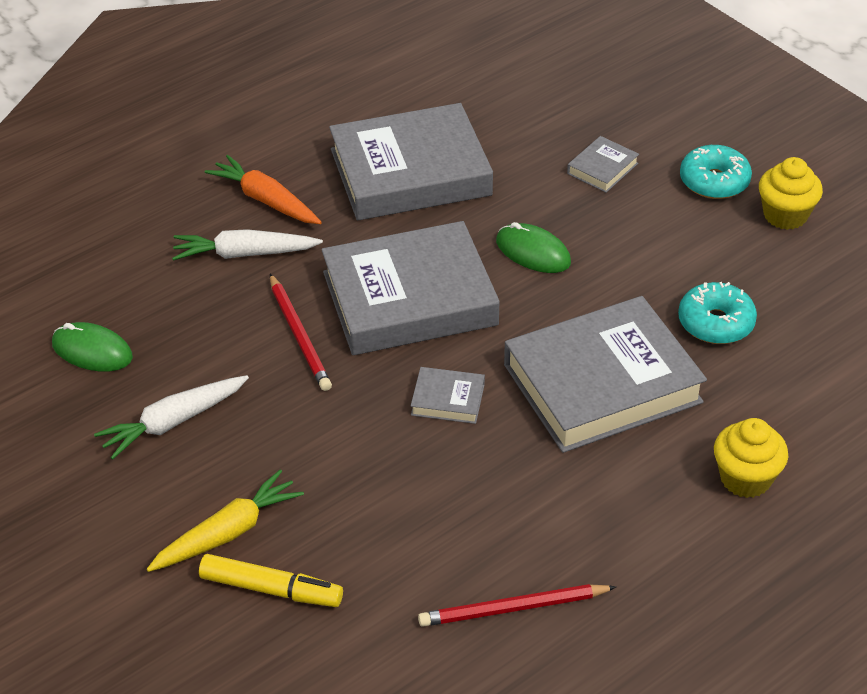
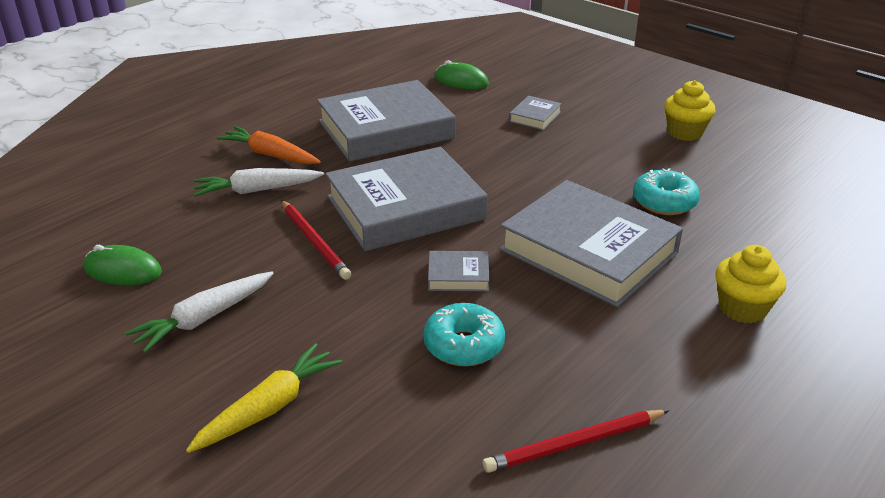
camera: 10 degrees left, 10 degrees down
yellow marker [199,554,343,607] -> none
green mouse [496,222,571,273] -> green mouse moved to [435,60,489,89]
grey book [504,296,707,453] -> grey book turned 75 degrees clockwise [499,180,683,307]
turquoise donut [680,145,752,199] -> turquoise donut moved to [423,303,505,366]

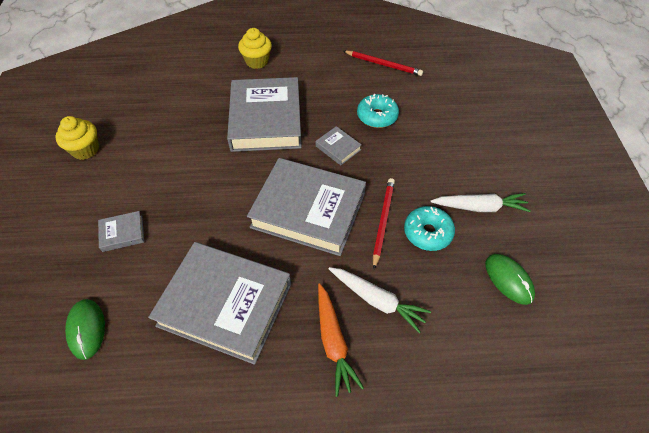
camera: 135 degrees left, 20 degrees up
yellow carrot [186,343,342,453] -> none
turquoise donut [633,168,700,215] -> turquoise donut moved to [404,206,455,251]

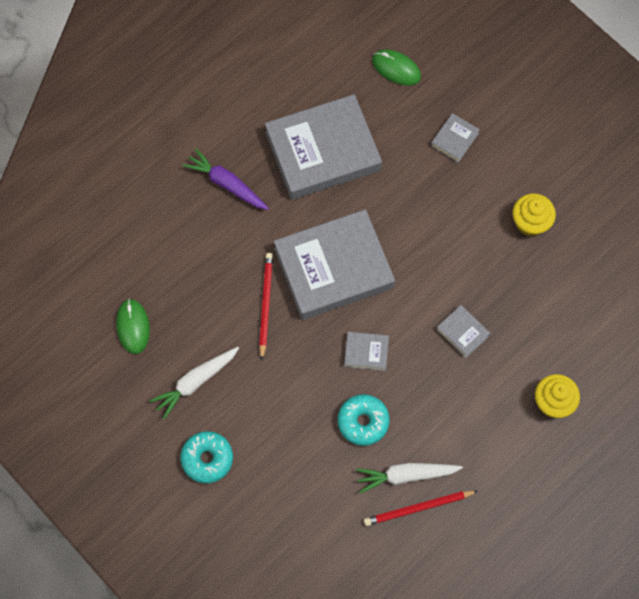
camera: 140 degrees right, 15 degrees up
yellow cupcake [55,116,99,160] -> yellow cupcake moved to [513,193,556,237]
grey book [227,77,302,152] -> grey book [436,305,490,358], size x0.41
orange carrot [318,283,364,397] -> purple carrot [182,148,269,210]
white carrot [329,267,431,333] -> white carrot moved to [356,463,463,493]
red pencil [373,178,395,269] -> red pencil turned 150 degrees counterclockwise [259,253,273,360]
turquoise donut [404,206,455,251] -> turquoise donut moved to [180,431,233,483]
green mouse [485,254,535,305] -> green mouse turned 60 degrees clockwise [116,299,150,354]

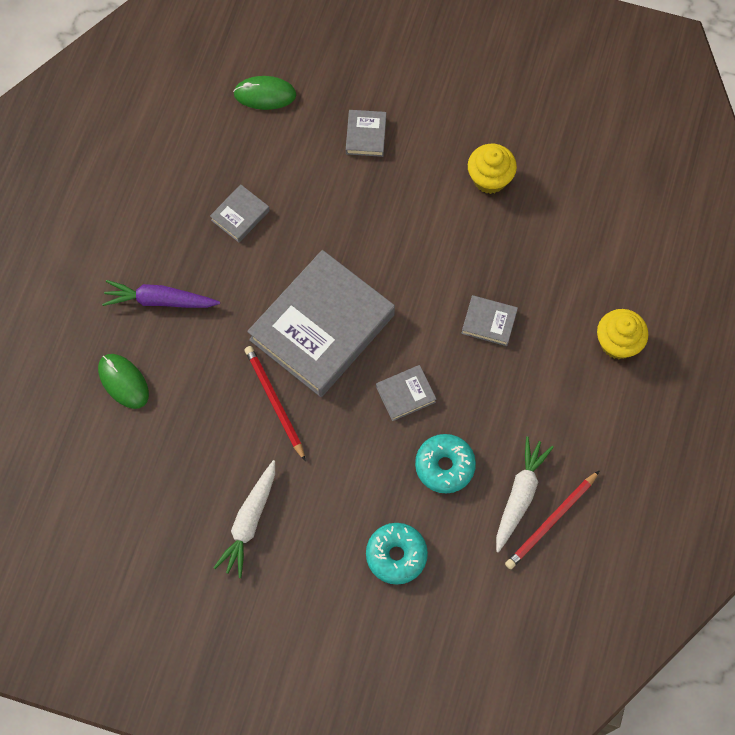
camera: 30 degrees left, 0 degrees up
green mouse [116,299,150,354] -> green mouse moved to [98,354,149,409]
turquoise donut [180,431,233,483] -> turquoise donut moved to [366,523,428,585]
grey book [265,94,382,200] -> grey book [210,184,270,242], size x0.41
white carrot [356,463,463,493] -> white carrot turned 150 degrees clockwise [496,436,554,553]

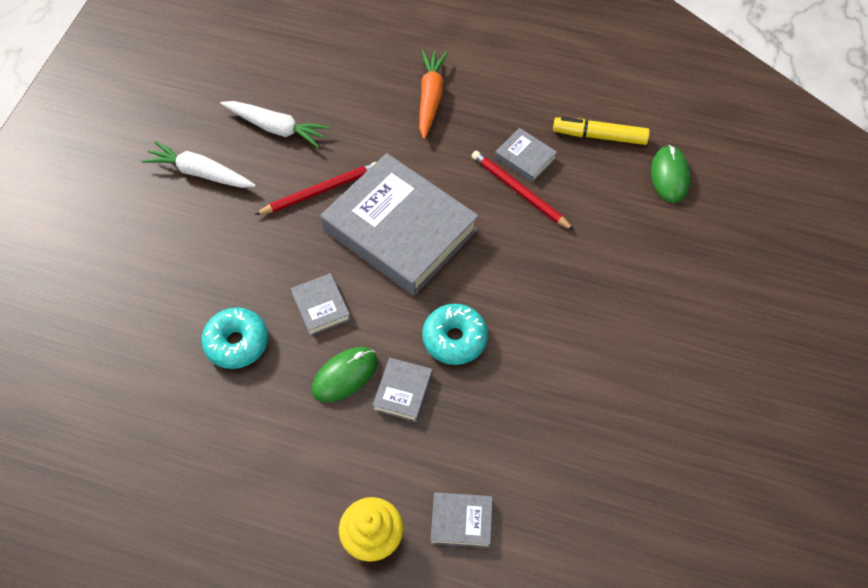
camera: 90 degrees right, 10 degrees down
green mouse [98,354,149,409] -> green mouse moved to [312,347,378,402]
purple carrot [102,280,220,308] -> orange carrot [419,50,448,139]
grey book [346,110,386,157] -> grey book moved to [431,492,493,548]
turquoise donut [366,523,428,585] -> turquoise donut moved to [422,304,488,365]
yellow cupcake [468,144,517,194] -> none
white carrot [496,436,554,553] -> white carrot moved to [220,101,330,148]
red pencil [505,471,599,569] -> red pencil moved to [471,151,574,230]
none -> yellow marker [553,117,650,145]

